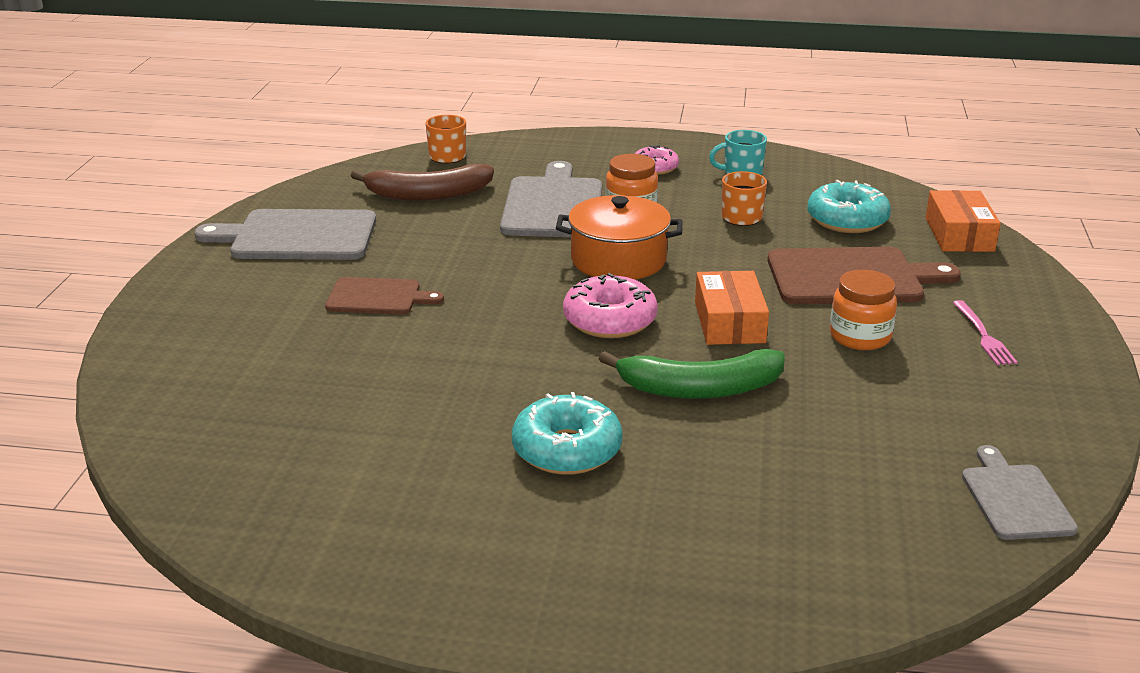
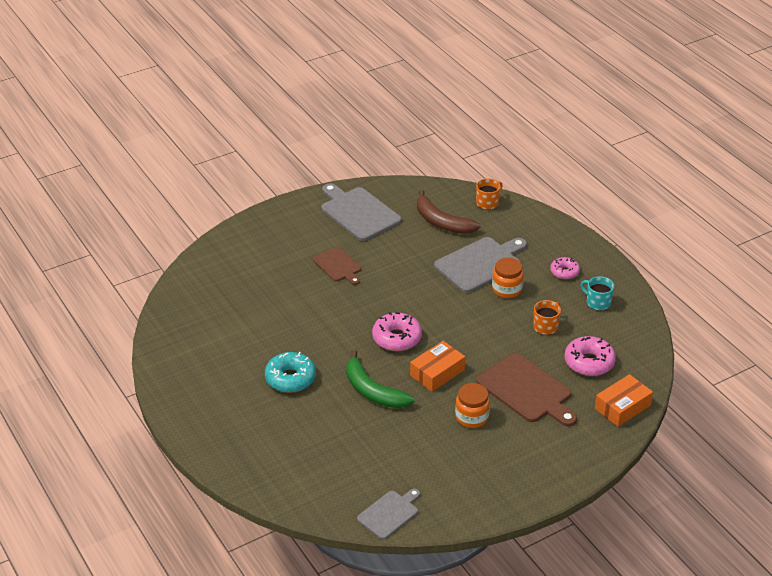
camera: 50 degrees right, 10 degrees up
orange pot [556,195,682,280] -> none
turquoise donut [807,180,891,233] -> pink donut [565,336,616,376]
pink fork [953,300,1018,365] -> none

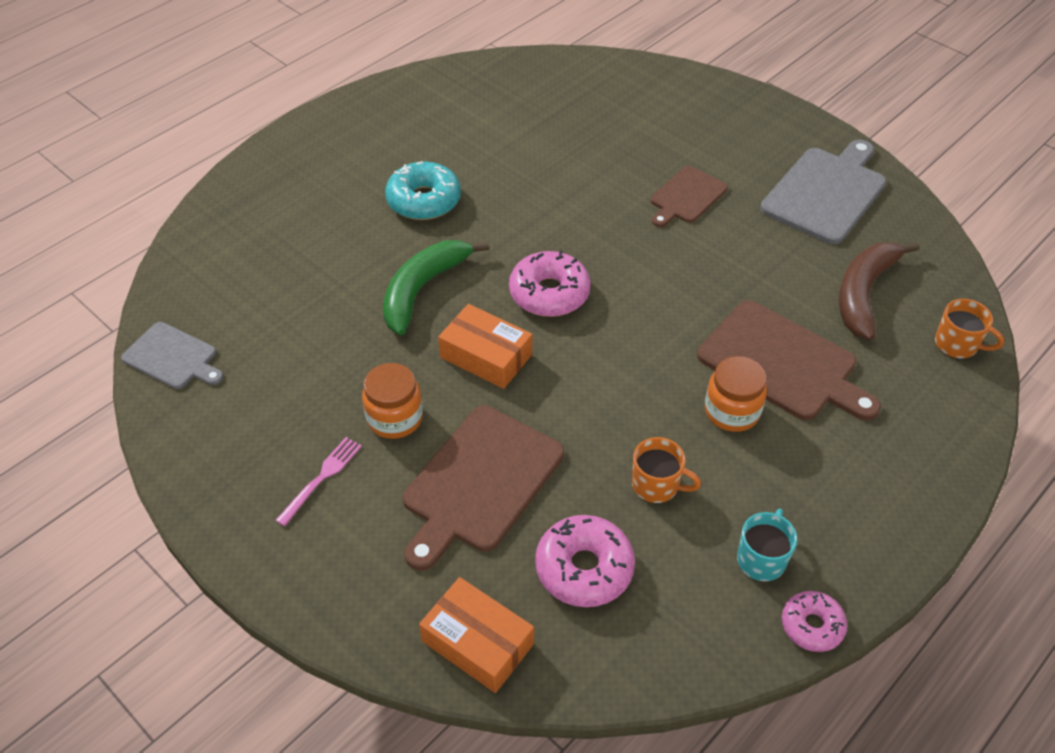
camera: 75 degrees right, 10 degrees up
grey cutting board [434,237,527,293] -> brown cutting board [697,300,881,420]
pink donut [550,257,580,279] -> pink donut moved to [782,591,847,652]
none -> pink fork [275,437,362,526]

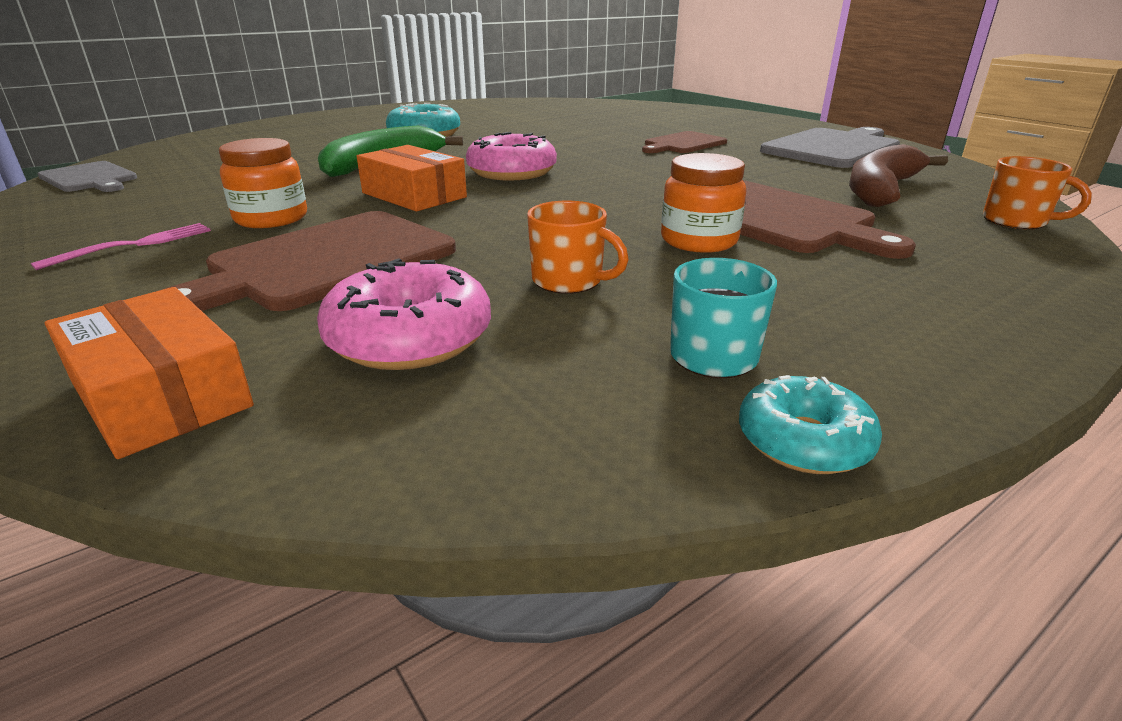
camera: 10 degrees right, 20 degrees down
pink donut [782,591,847,652] -> turquoise donut [739,375,882,474]

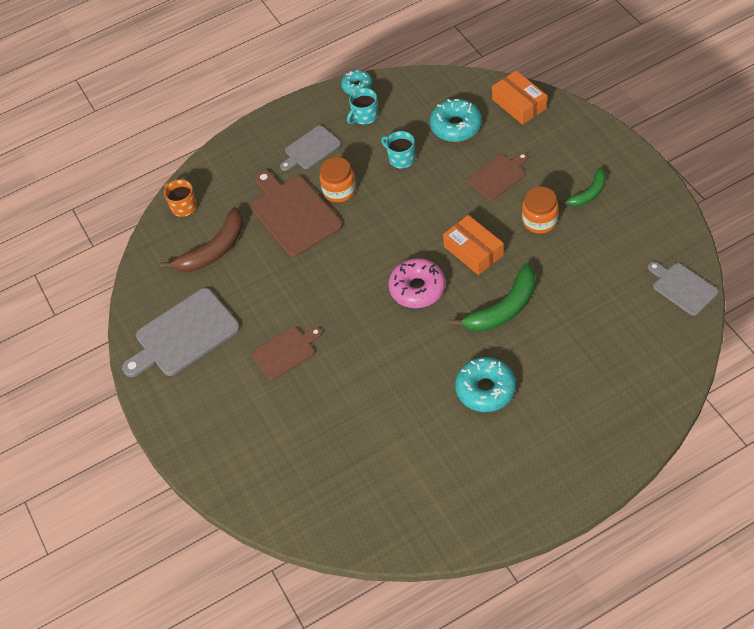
camera: 165 degrees left, 25 degrees up
pink fork [31,223,211,270] -> green banana [559,168,606,206]
brown cutting board [162,211,456,311] -> brown cutting board [467,152,528,201], size x0.59
pink donut [317,258,491,370] -> turquoise donut [430,99,482,142]
orange mug [527,201,629,294] -> turquoise mug [381,131,415,169]
none -> grey cutting board [280,125,341,171]

